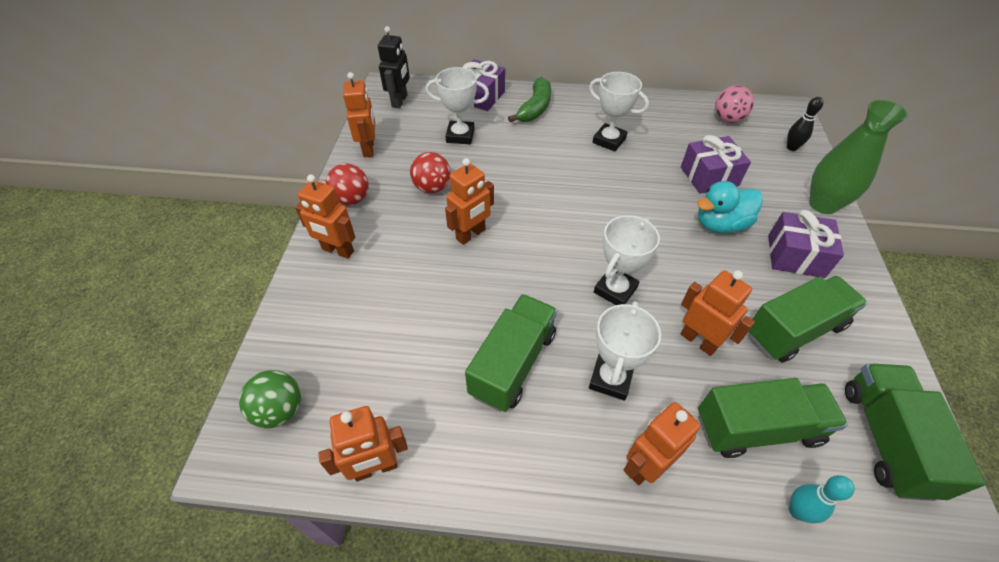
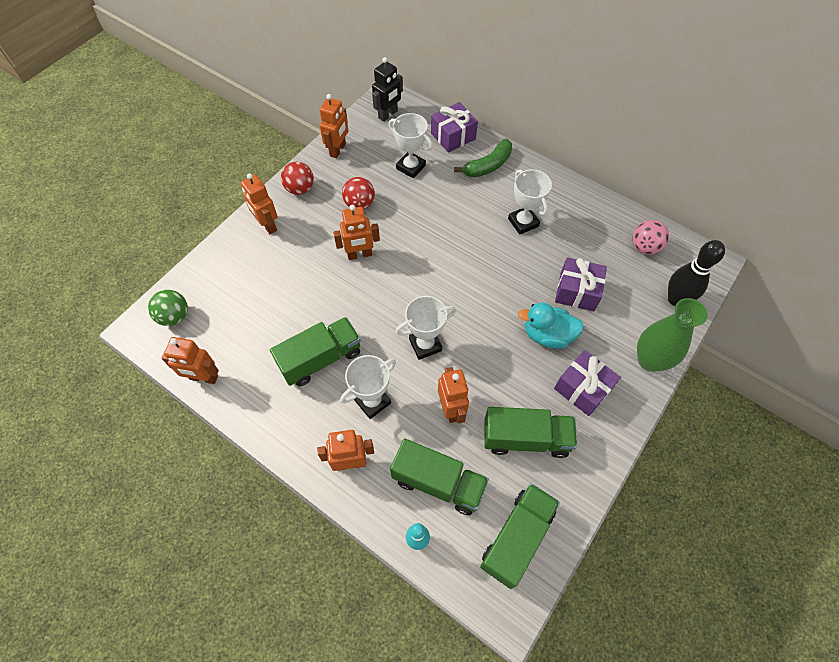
camera: 30 degrees right, 10 degrees up
black bowling pin [787,97,823,151] -> black bowling pin [668,240,725,306], size x1.73

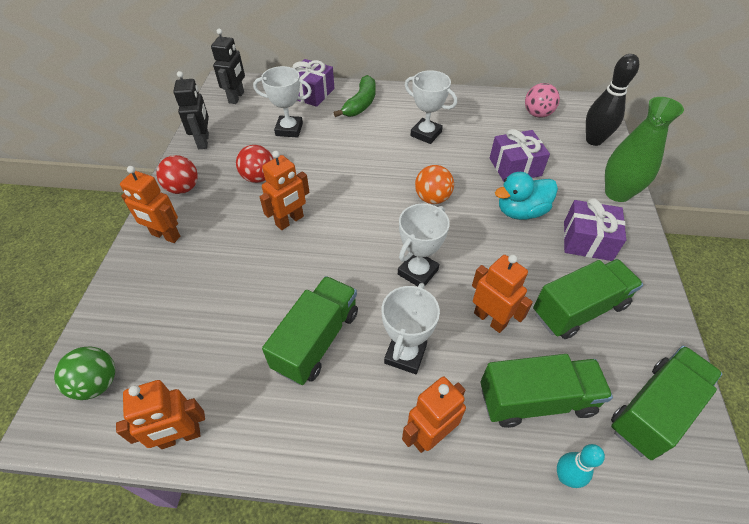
camera: 30 degrees left, 10 degrees down
orange robot [320,94,348,158] -> black robot [173,71,209,149]
green truck [480,483,560,589] -> green truck turned 45 degrees clockwise [611,346,722,460]
none -> orange ball [415,165,454,204]

